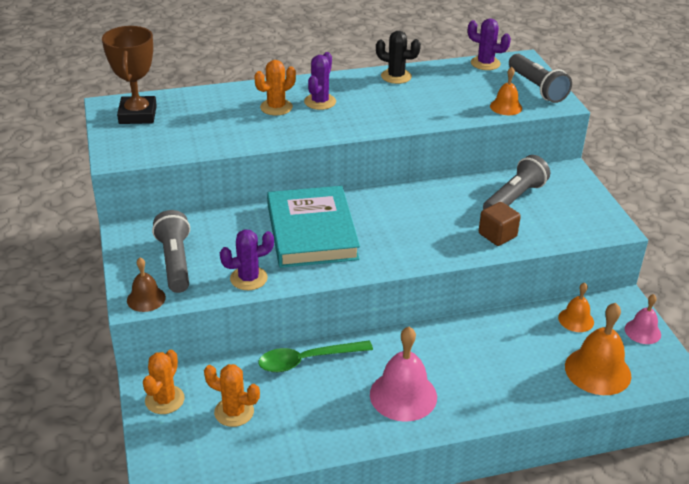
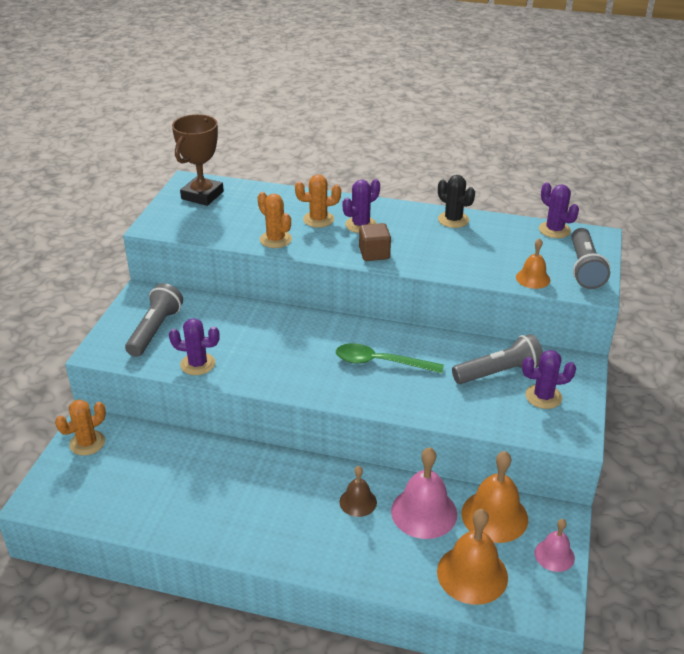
camera: 30 degrees right, 0 degrees up
brown bell [127,258,166,312] -> brown bell moved to [339,466,377,517]
orange cactus [204,364,260,427] -> orange cactus moved to [258,192,292,248]
green spoon [259,341,373,372] -> green spoon moved to [336,343,444,373]
turquoise book [267,186,360,268] -> none
pink bell [370,327,437,422] -> pink bell moved to [391,447,457,539]
brown cube [479,202,521,246] -> brown cube moved to [359,223,391,261]
orange bell [558,283,594,332] -> orange bell [461,451,528,543], size x1.74
none -> purple cactus [522,350,576,409]

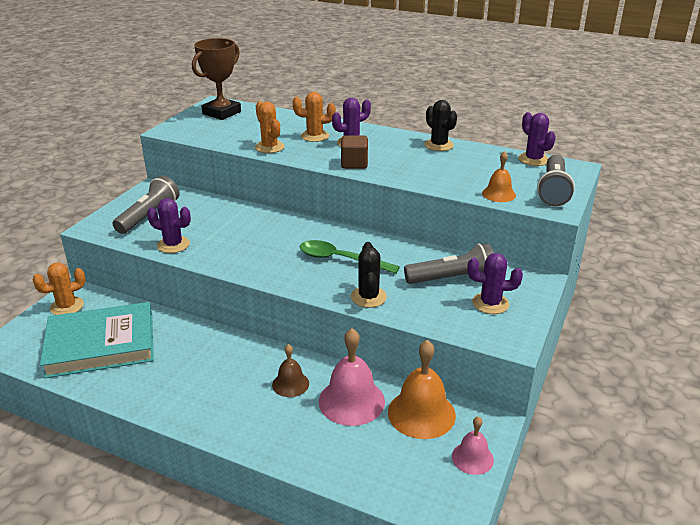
camera: 10 degrees right, 5 degrees down
orange bell [437,509,508,605] -> none
none -> turquoise book [40,302,154,378]
none -> black cactus [351,242,387,308]

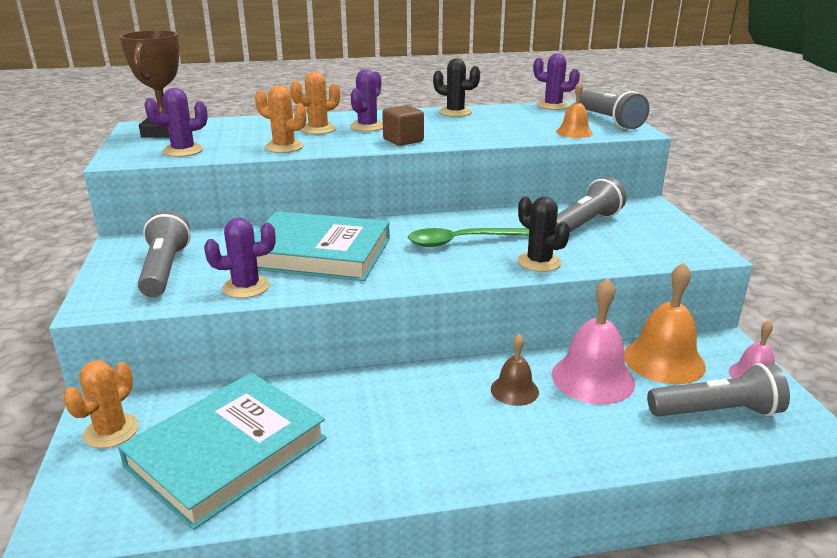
camera: 35 degrees left, 5 degrees down
purple cactus [468,253,523,314] -> purple cactus moved to [144,88,208,157]
none -> turquoise book [254,211,390,281]
none -> grey flashlight [647,363,790,417]

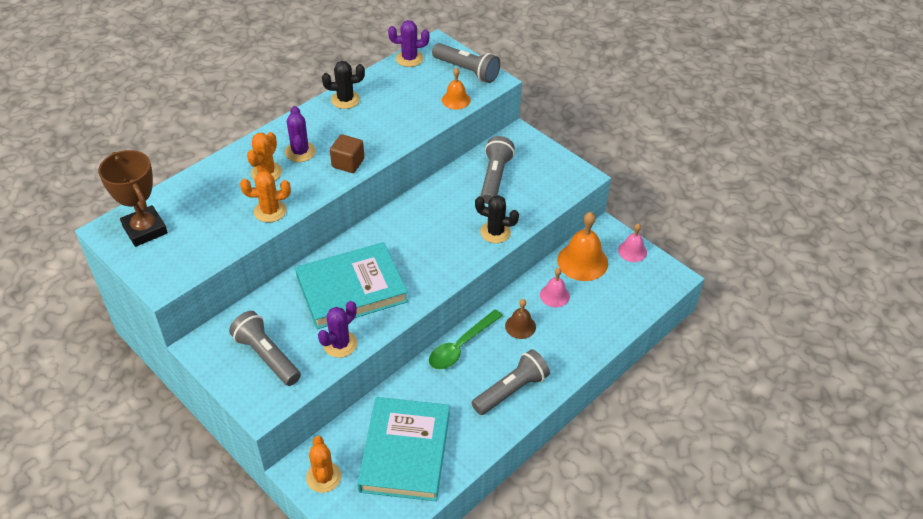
camera: 35 degrees left, 20 degrees up
purple cactus [144,88,208,157] -> none
green spoon [408,228,529,247] -> green spoon moved to [429,310,503,369]
pink bell [552,278,635,404] -> pink bell [540,268,570,307], size x0.57
grey flashlight [647,363,790,417] -> grey flashlight moved to [472,349,550,415]

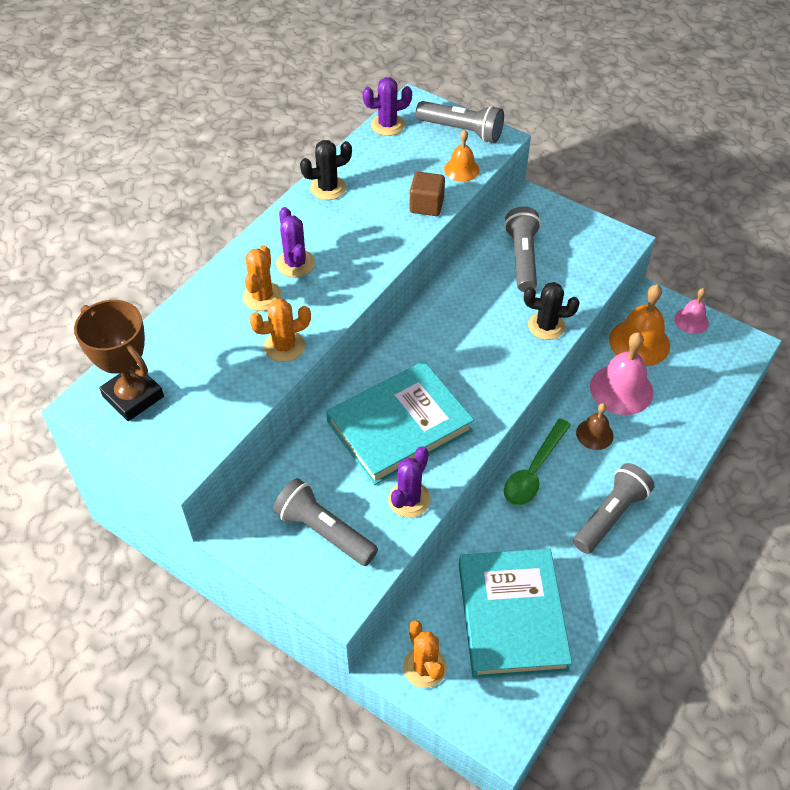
camera: 10 degrees left, 5 degrees up
brown cube [330,134,364,173] -> brown cube moved to [409,172,445,216]
pink bell [540,268,570,307] -> pink bell [590,332,653,415], size x1.74

